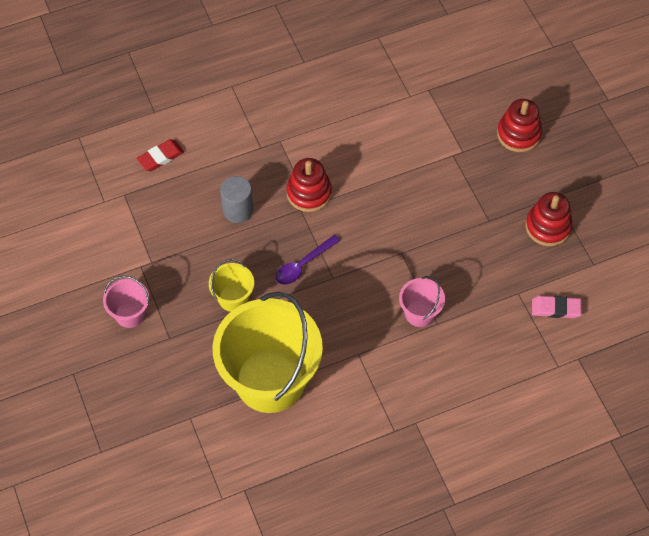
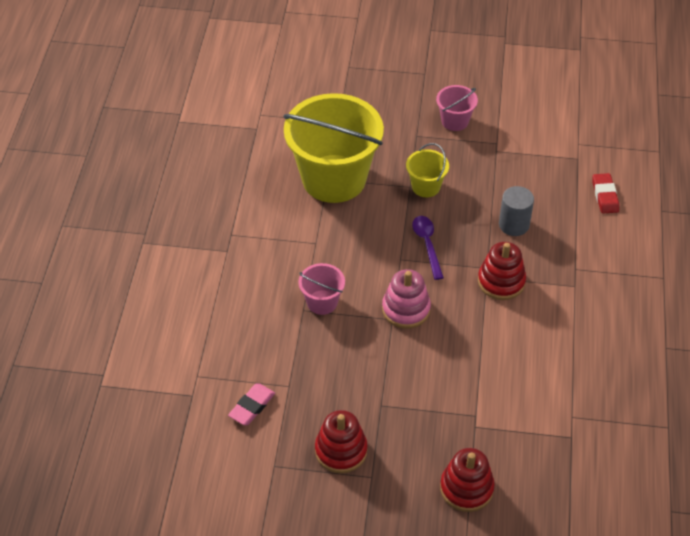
camera: 120 degrees right, 10 degrees down
none -> pink stacking toy [382,269,431,329]

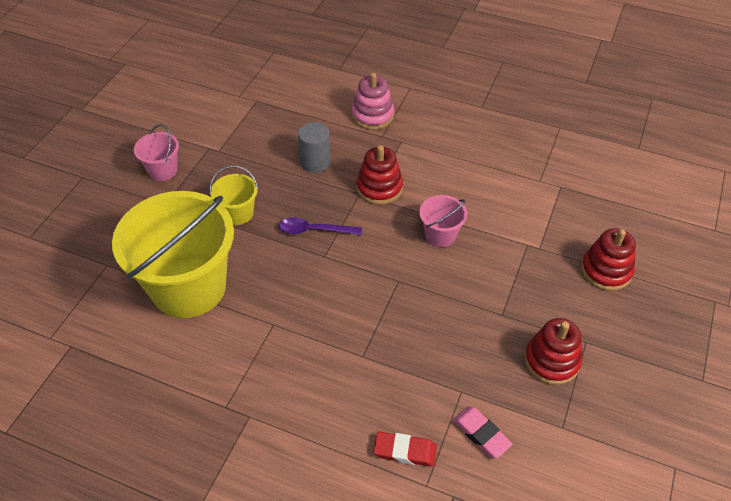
camera: 75 degrees left, 0 degrees up
pink bucket [298,263,345,315] -> pink bucket moved to [419,195,467,248]
pink stacking toy [382,269,431,329] -> pink stacking toy moved to [352,73,394,130]
red eraser [593,173,619,214] -> red eraser moved to [374,431,437,467]

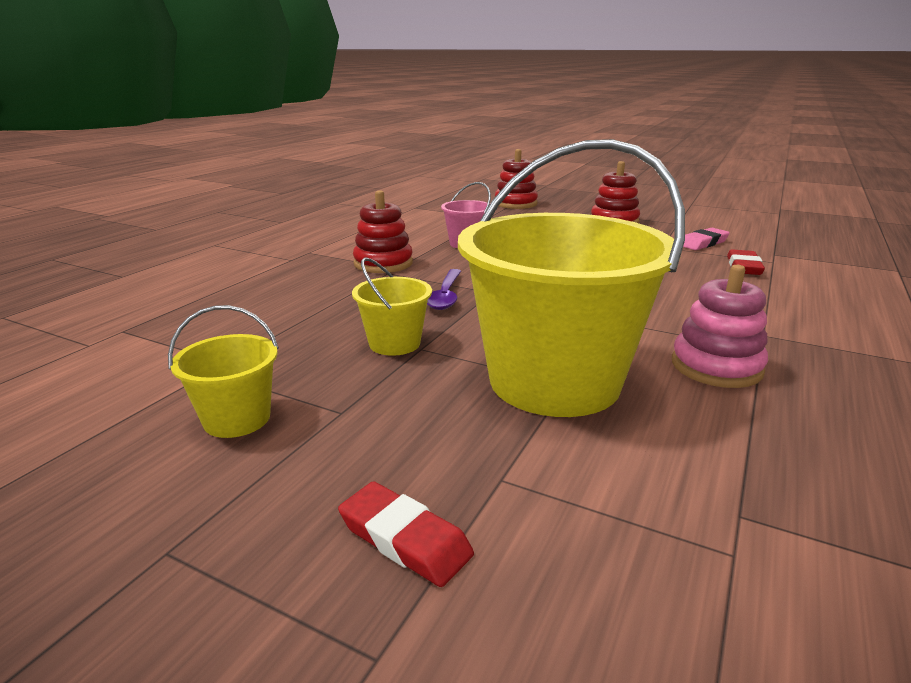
camera: 85 degrees left, 25 degrees down
pink bucket [134,124,179,181] -> yellow bucket [168,305,279,438]
grey cylinder [298,122,331,173] -> none
pink stacking toy [352,73,394,130] -> pink stacking toy moved to [672,265,768,388]
none -> red eraser [338,481,474,587]

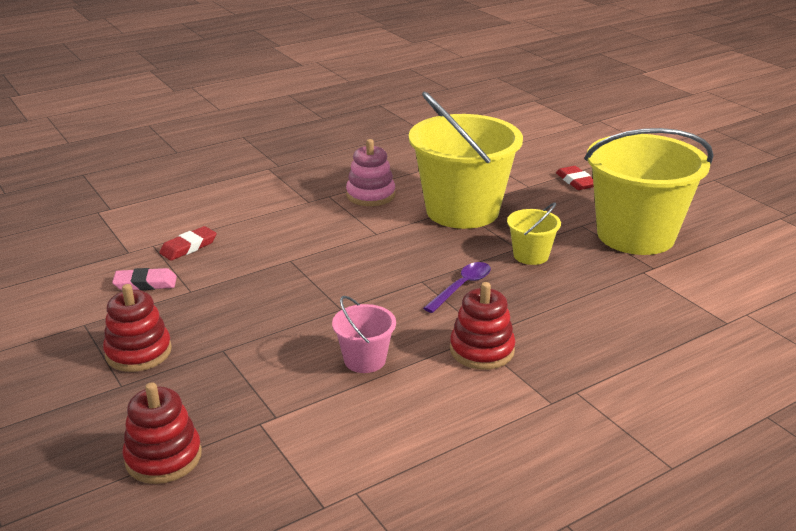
camera: 150 degrees left, 5 degrees up
yellow bucket [168,305,279,438] -> yellow bucket [585,128,713,255], size x2.26

